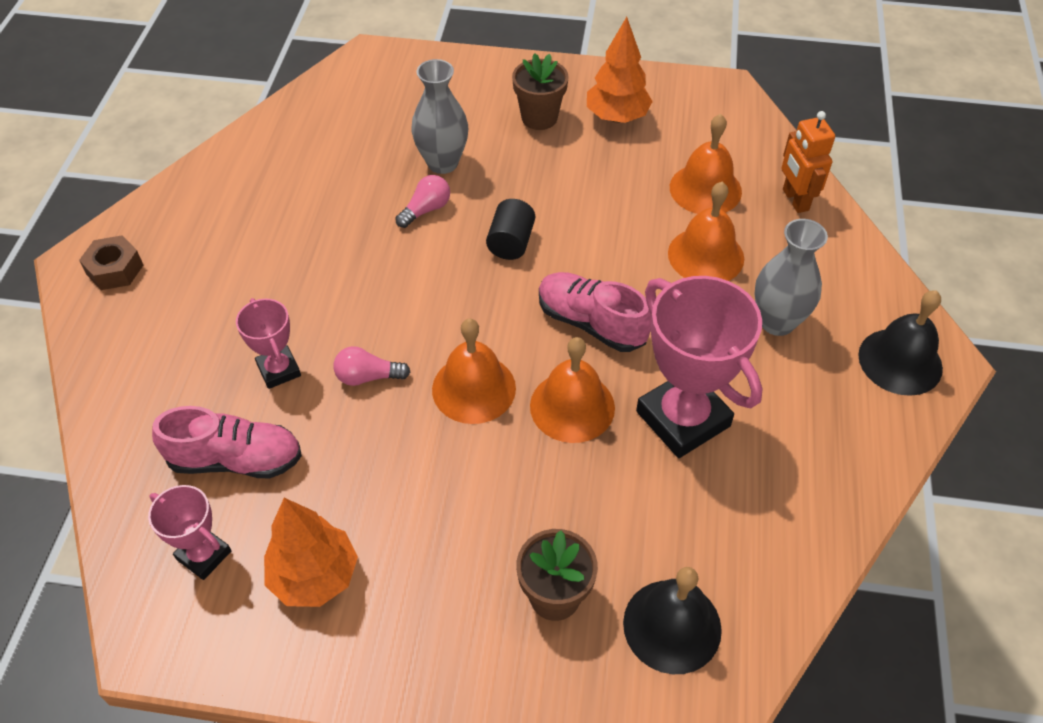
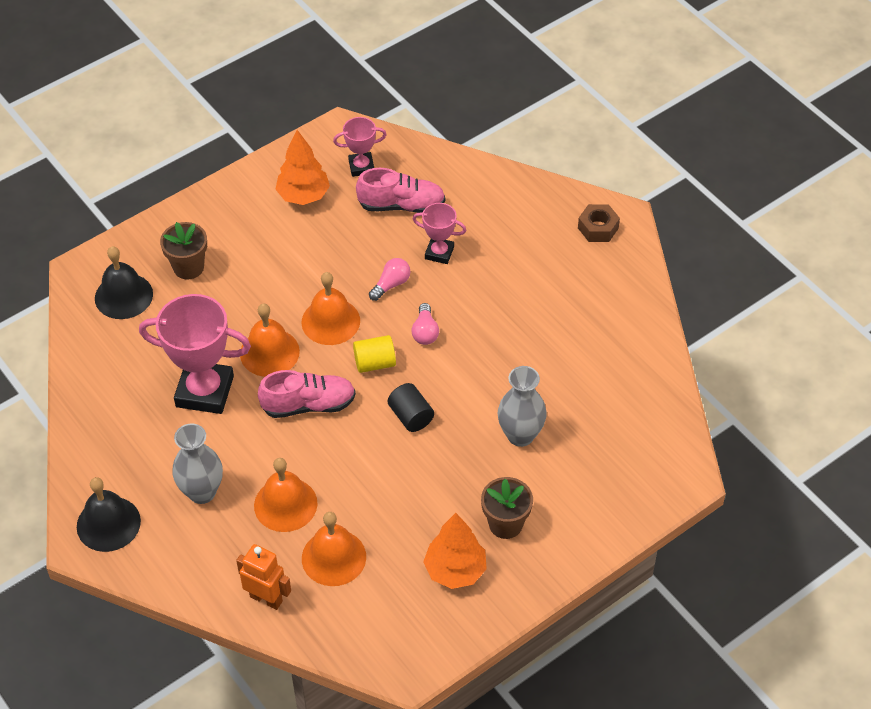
camera: 135 degrees right, 0 degrees up
pink shoe [152,406,302,478] -> pink shoe turned 135 degrees counterclockwise [356,168,445,213]
pink light bulb [395,175,450,228] -> pink light bulb moved to [411,303,439,345]
none -> yellow cylinder [353,335,396,373]

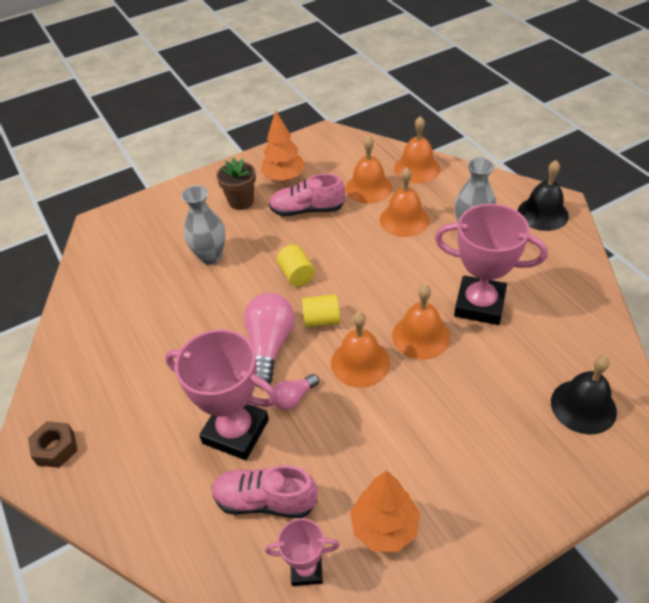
camera: 170 degrees left, 5 degrees down
brown flower pot [160,222,207,280] -> none
orange robot [236,544,291,610] -> orange bell [394,116,440,183]
pink shoe [258,370,356,418] -> pink shoe moved to [269,174,345,216]
black cylinder [388,383,434,432] -> yellow cylinder [277,245,315,286]
pink light bulb [411,303,439,345] -> pink light bulb [244,293,295,387], size x1.88
pink trophy [413,203,466,264] -> pink trophy [165,329,278,460], size x1.90

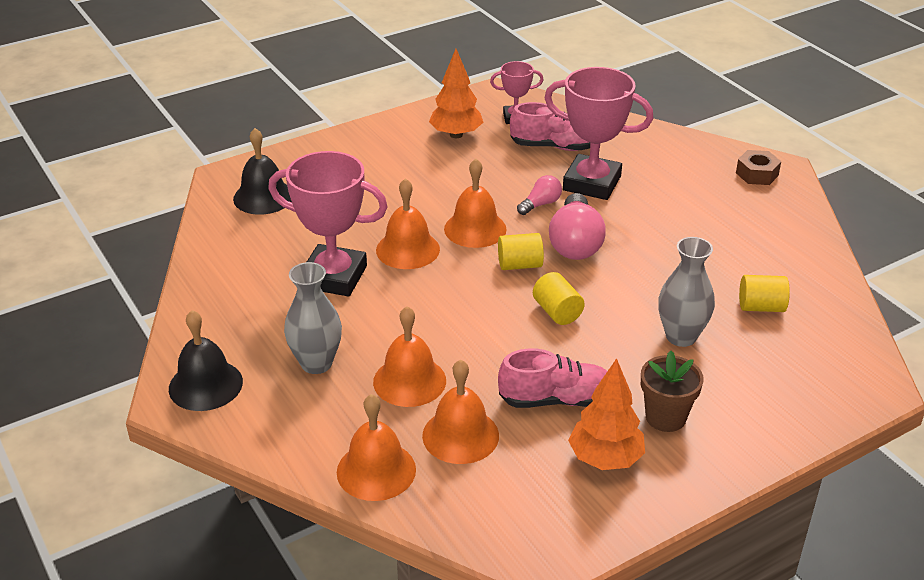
camera: 175 degrees right, 10 degrees down
none -> yellow cylinder [739,275,790,312]

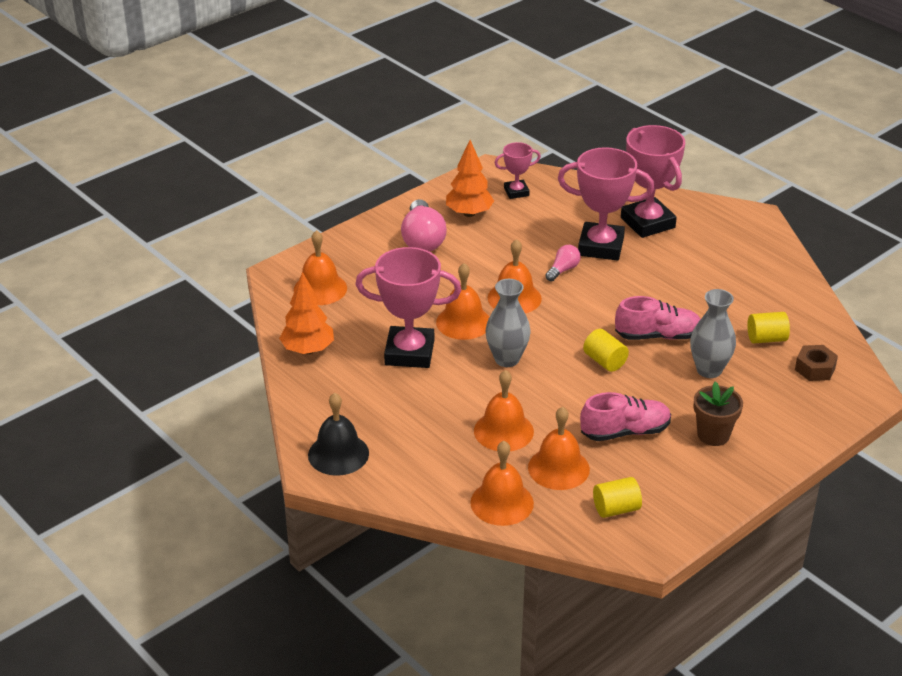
camera: 10 degrees left, 0 degrees up
black bell [233,128,292,215] -> orange bell [294,230,347,305]
grey vase [284,262,342,374] -> grey vase moved to [486,279,530,367]
yellow cylinder [498,233,544,270] -> yellow cylinder moved to [593,477,642,518]
pink shoe [510,102,590,151] -> pink shoe moved to [615,296,701,340]
pink light bulb [549,193,606,260] -> pink light bulb moved to [401,199,447,252]
orange tree [568,358,645,470] -> orange tree moved to [279,272,334,354]
brown nut [736,150,781,185] -> brown nut moved to [795,345,838,381]
none -> pink trophy [621,125,685,238]

